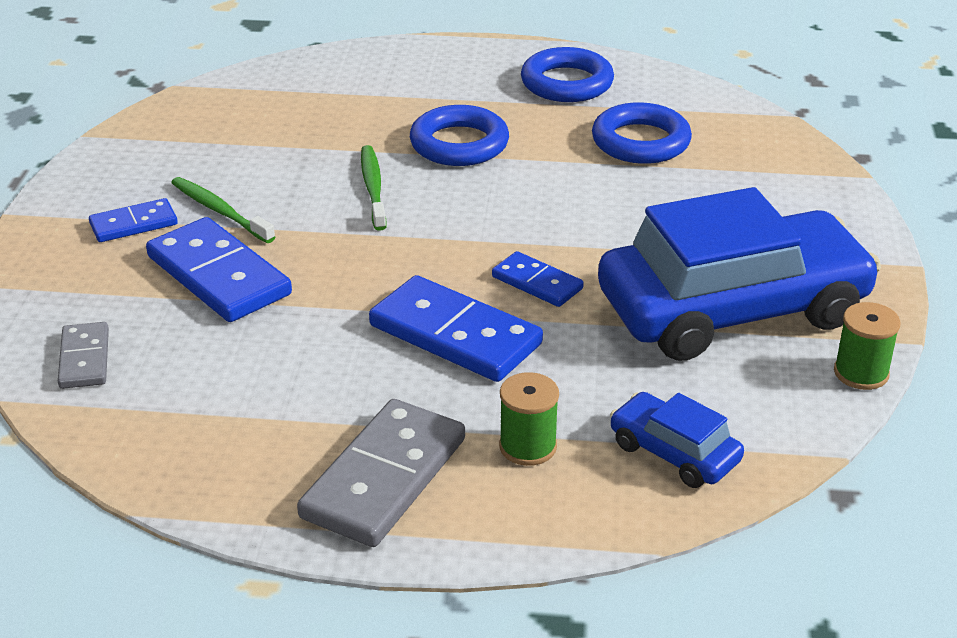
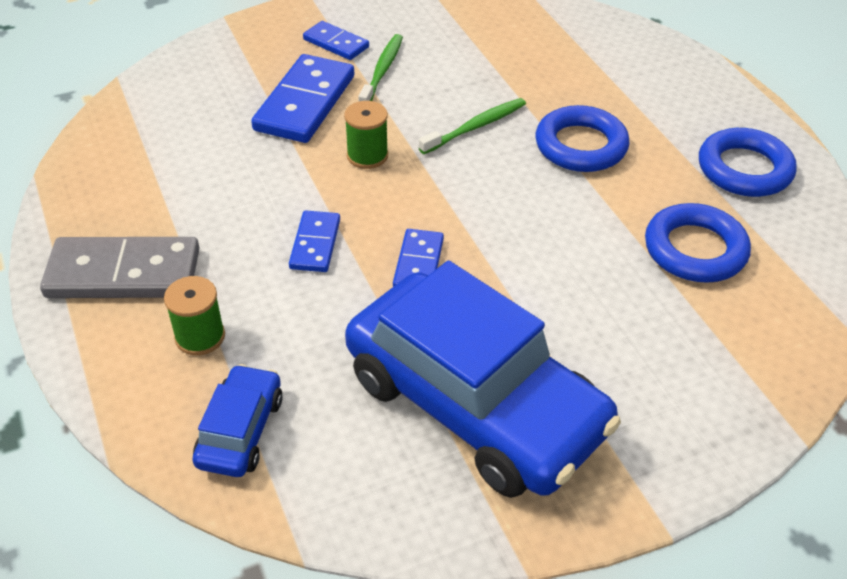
camera: 60 degrees right, 10 degrees up
grey domino [58,322,109,389] -> none
blue domino [369,275,543,382] -> blue domino [289,210,340,272], size x0.55
green spool [834,302,901,390] -> green spool moved to [344,101,388,169]

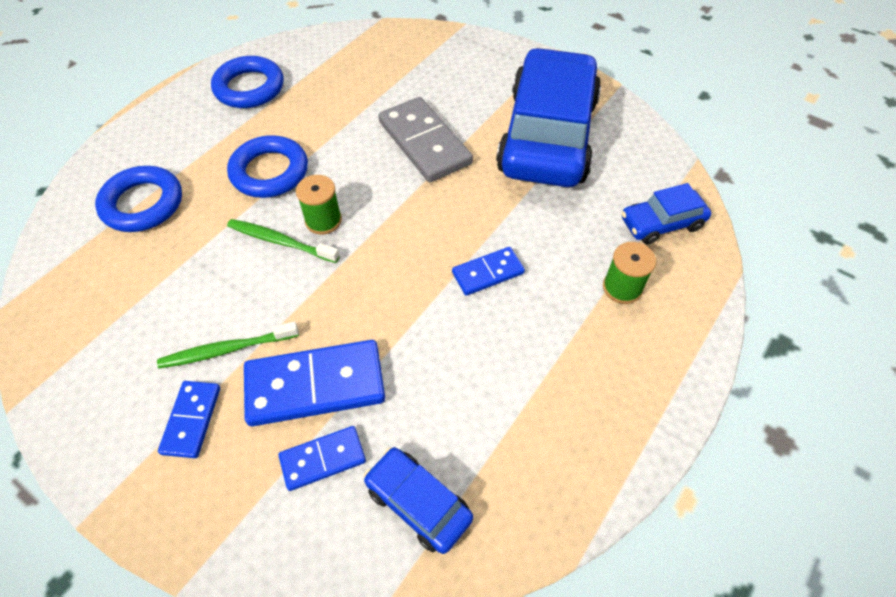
camera: 120 degrees left, 10 degrees up
grey domino [40,237,200,298] -> grey domino moved to [378,97,473,182]
green spool [344,101,388,169] -> green spool moved to [296,175,342,234]
blue domino [393,229,444,287] -> blue domino moved to [279,426,366,491]
blue ring [645,203,751,283] -> blue ring moved to [95,166,182,232]
none -> blue car [364,447,473,554]

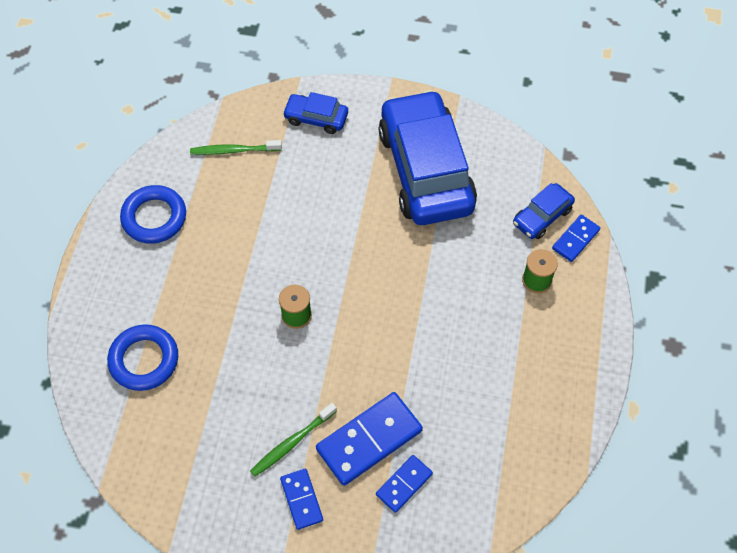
camera: 25 degrees left, 5 degrees up
blue ring [227,135,308,198] -> none
green toothbrush [227,219,340,263] -> green toothbrush moved to [190,140,282,155]
blue car [364,447,473,554] -> blue car moved to [283,92,348,134]
grey domino [378,97,473,182] -> none
blue domino [452,247,525,296] -> blue domino moved to [552,215,600,262]

